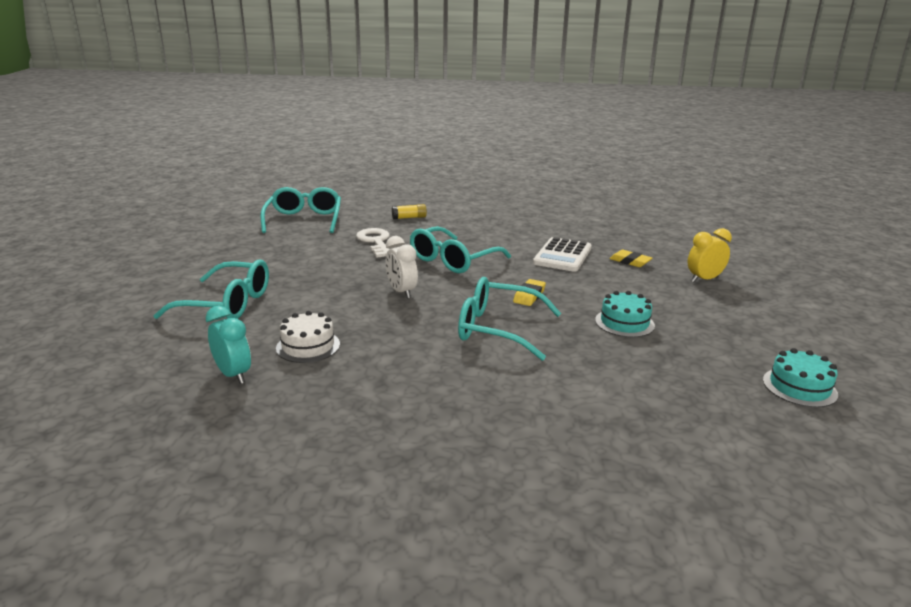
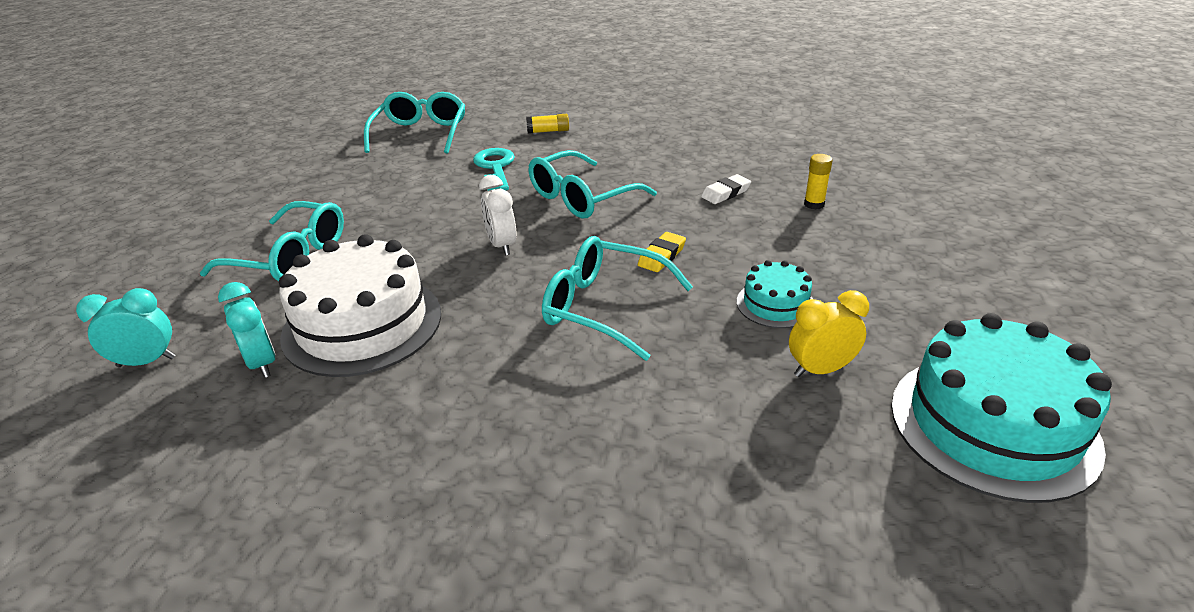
camera: 10 degrees right, 10 degrees up
white cake [276,311,340,363] -> white cake [279,234,441,377], size x2.01
white key [356,228,390,258] -> turquoise key [473,148,515,191]
white calculator [533,237,592,272] -> white eraser [701,174,751,204]
yellow eraser [609,250,652,267] -> yellow glue stick [804,154,833,210]
yellow clock [688,228,732,282] -> yellow clock moved to [789,290,869,377]
turquoise cake [763,348,838,408] -> turquoise cake [891,313,1112,503], size x2.01
none -> turquoise clock [76,288,175,367]

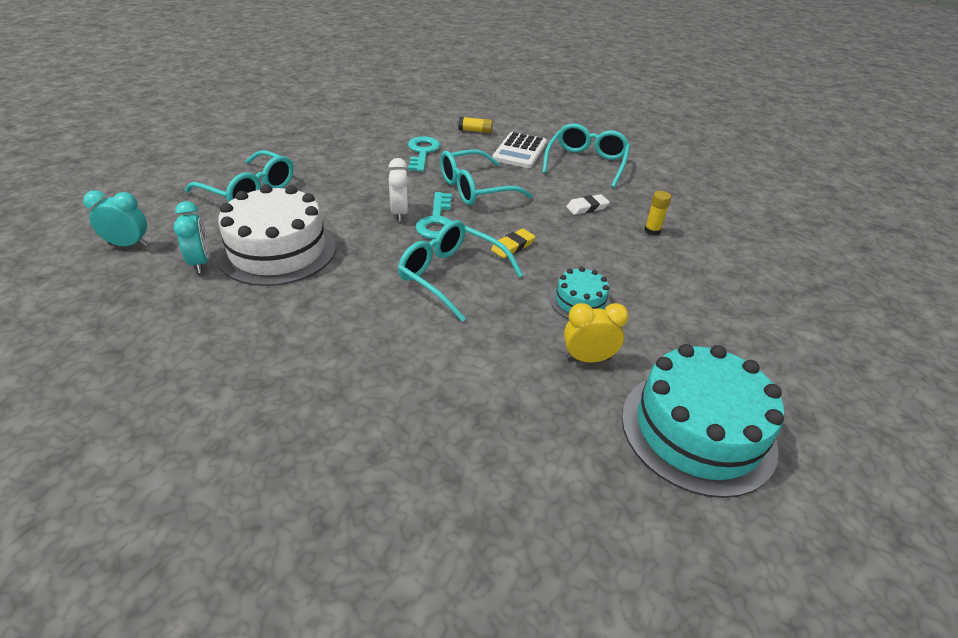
camera: 10 degrees right, 5 degrees up
turquoise glasses [364,92,465,154] -> turquoise glasses moved to [542,123,630,188]
none -> turquoise key [416,192,452,239]
none -> white calculator [492,132,547,168]

